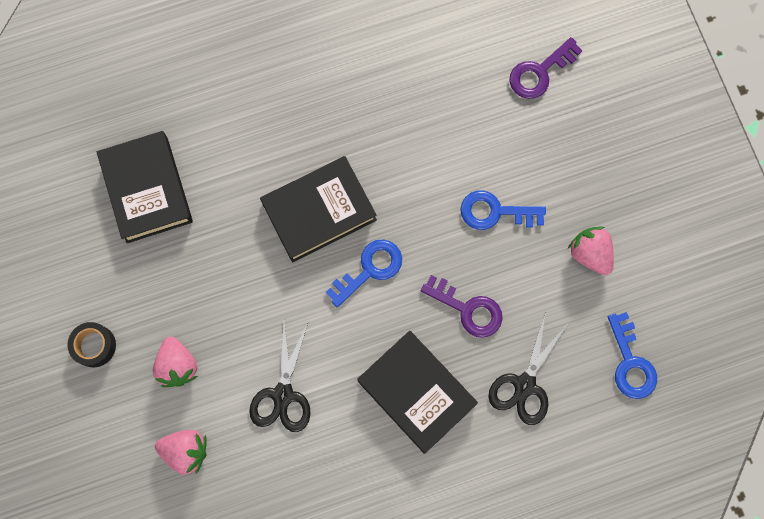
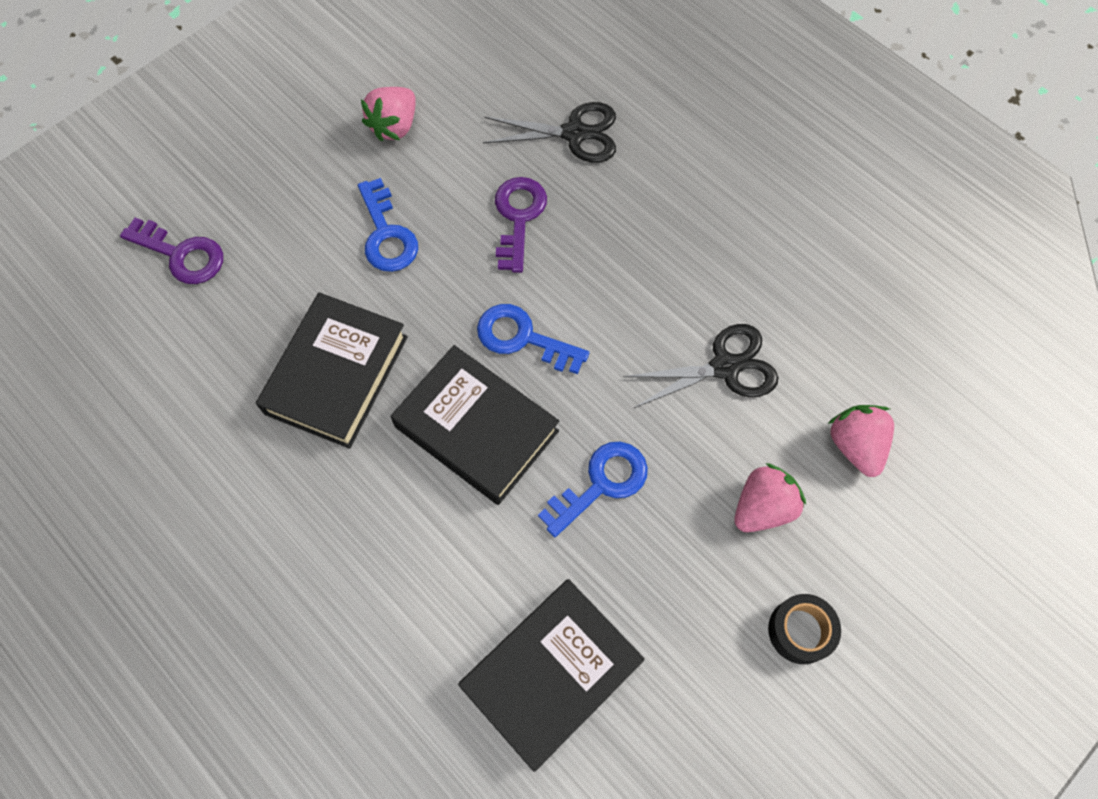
camera: 115 degrees left, 10 degrees down
black book [357,331,478,454] -> black book moved to [256,292,408,449]
blue key [608,312,657,399] -> blue key moved to [538,442,648,537]

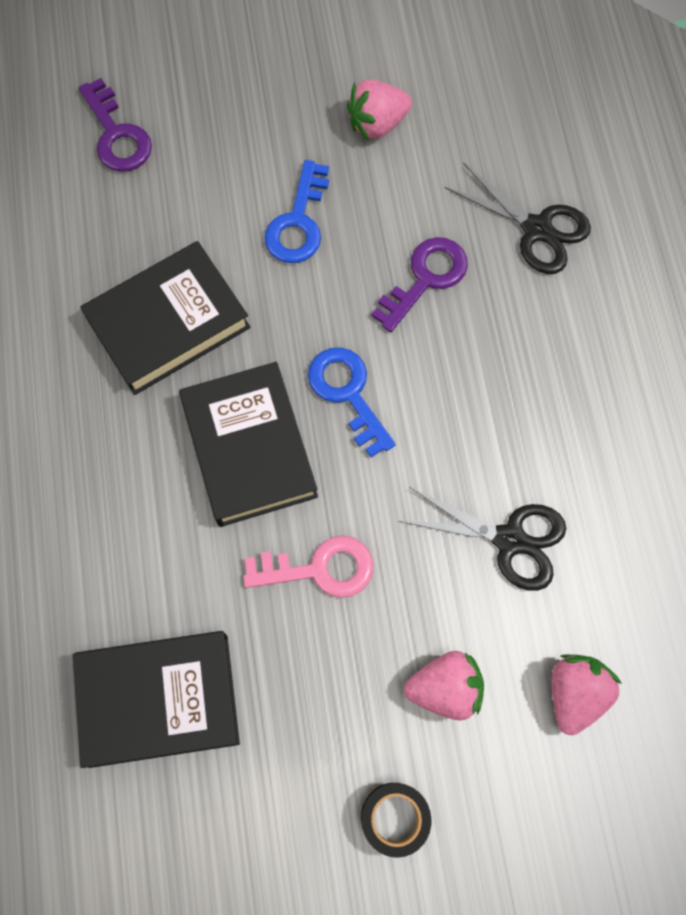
camera: 35 degrees right, 5 degrees up
blue key [538,442,648,537] -> pink key [243,536,373,598]

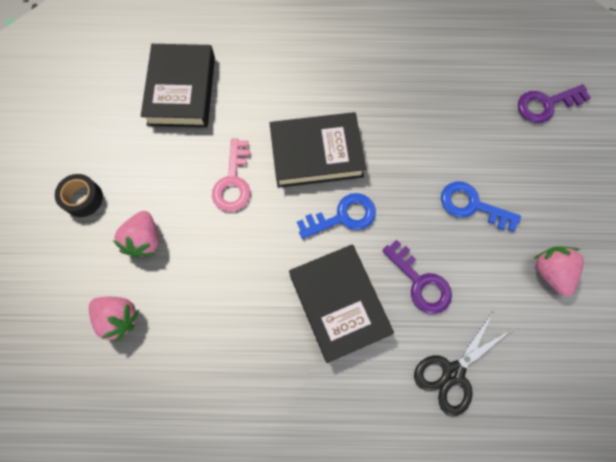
camera: 100 degrees right, 0 degrees up
black book [80,241,250,395] -> black book moved to [289,245,394,363]
black scissors [398,487,566,591] -> none

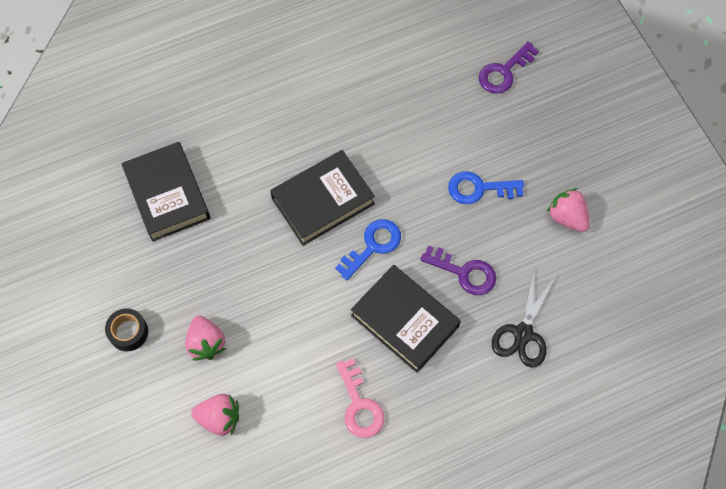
camera: 25 degrees left, 5 degrees down
pink key [212,139,250,212] -> pink key moved to [336,358,384,438]

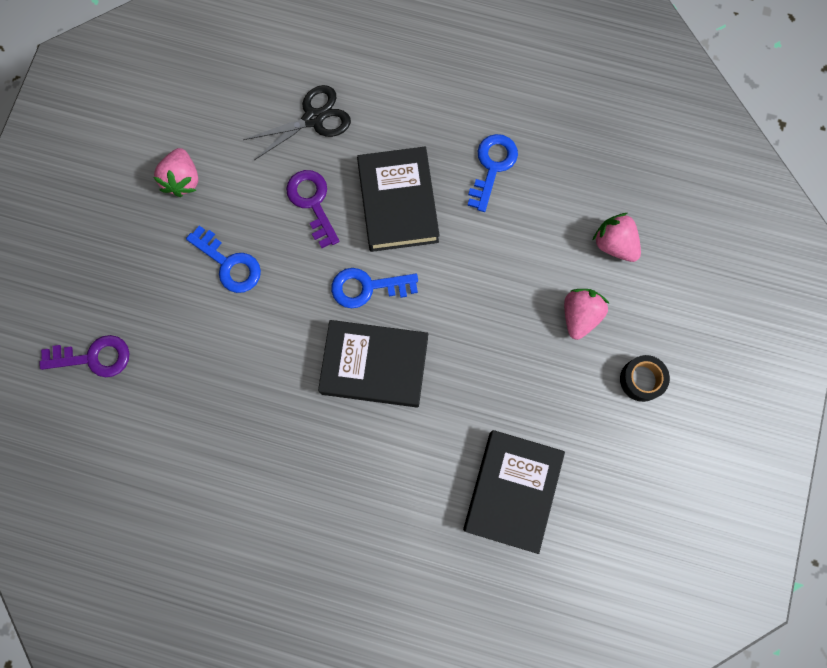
camera: 140 degrees left, 10 degrees up
pink key [336,358,384,438] -> blue key [467,134,518,212]

